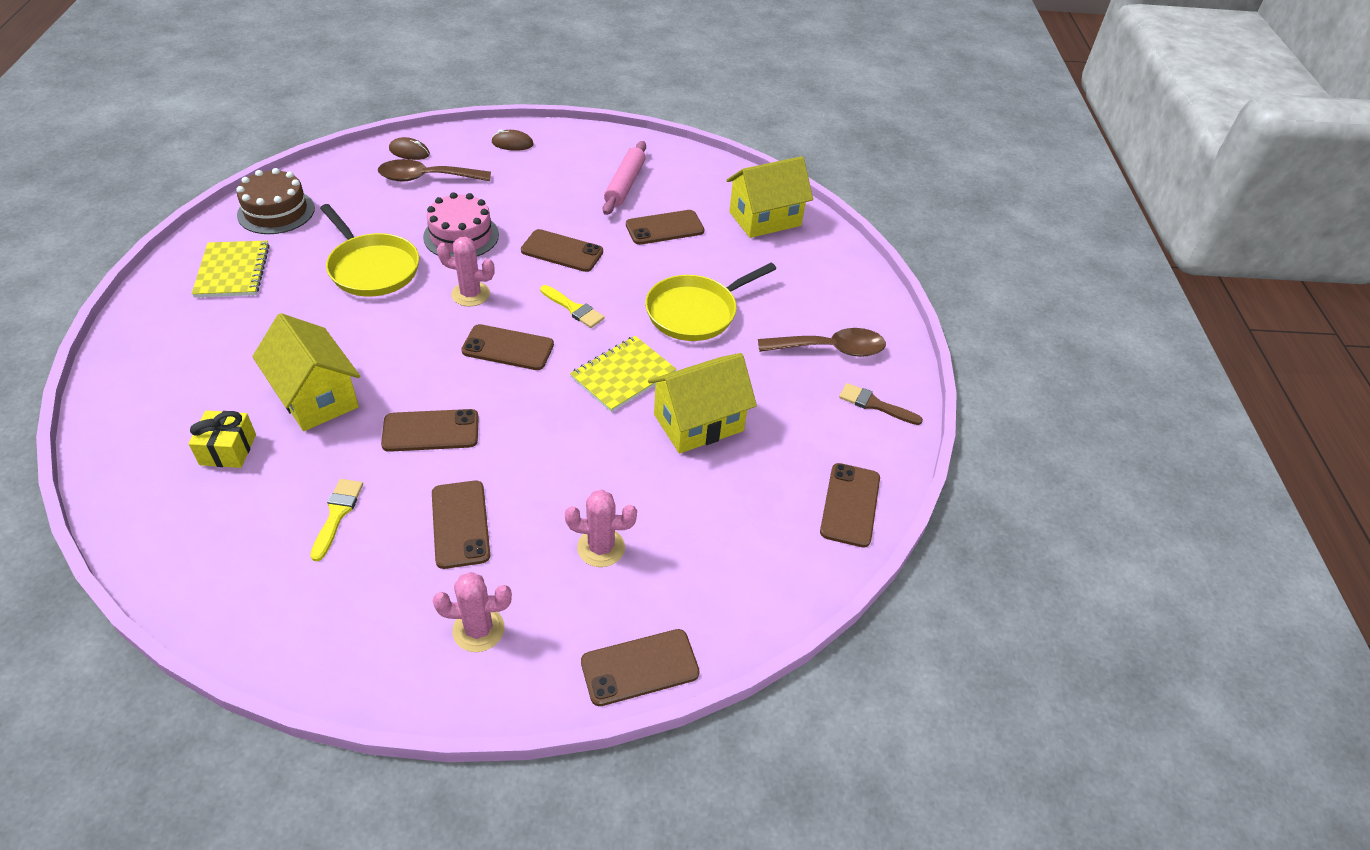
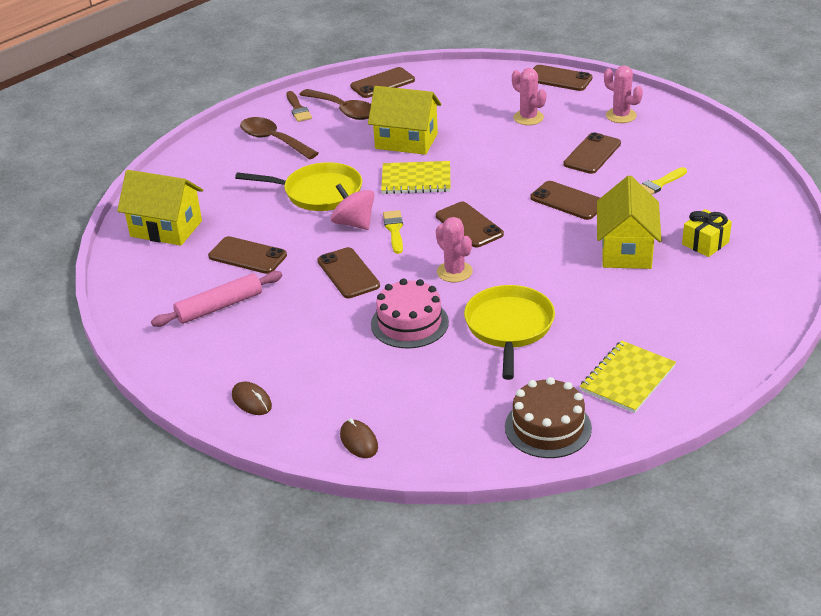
camera: 130 degrees left, 10 degrees down
brown spoon [378,159,491,182] -> brown spoon moved to [299,89,371,120]
none -> pink spinning top [331,184,375,230]

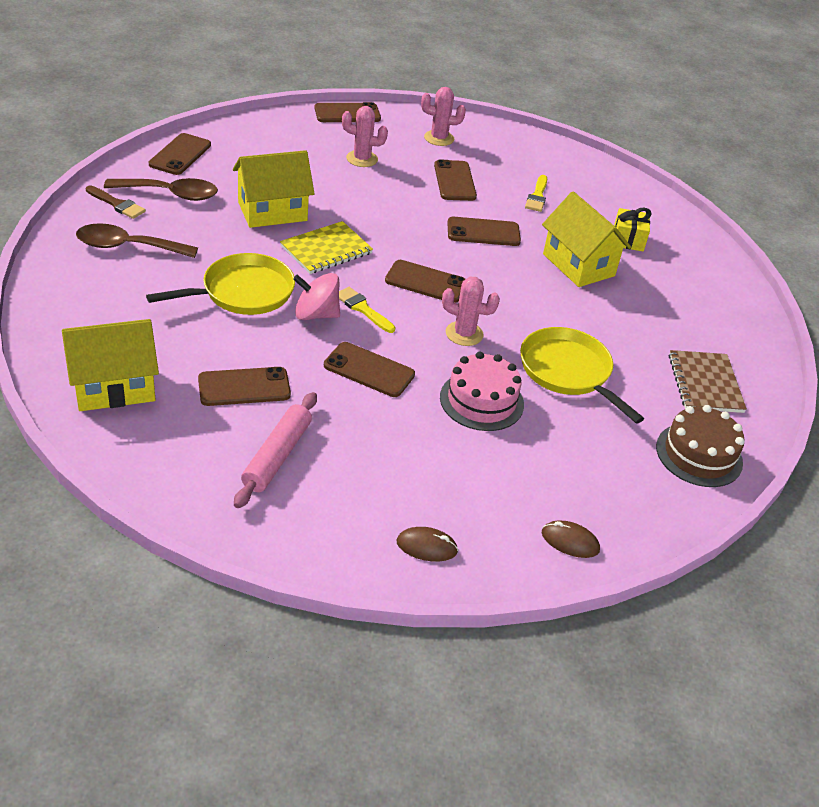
camera: 45 degrees left, 5 degrees up
yellow notebook [580,340,676,413] -> brown notebook [669,350,747,413]

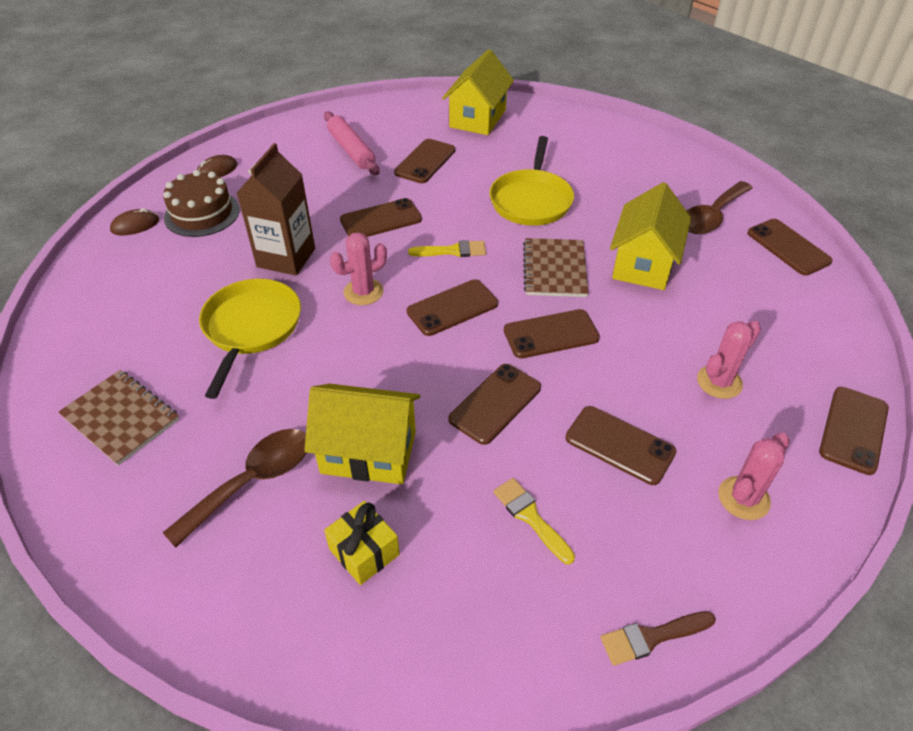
camera: 135 degrees right, 5 degrees up
brown spoon [76,223,198,258] -> brown spoon moved to [163,429,306,547]
brown brush [86,185,146,219] -> brown brush moved to [601,611,716,666]
yellow notebook [280,221,373,274] -> brown notebook [523,238,589,297]
pink spinning top [293,273,340,320] -> none
pink cake [440,352,524,431] -> brown carton [237,143,315,276]
yellow pan [520,327,644,424] -> yellow pan turned 90 degrees counterclockwise [199,279,301,399]
brown cake [656,405,745,487] -> brown cake moved to [163,170,240,237]
none -> brown phone [504,309,600,359]

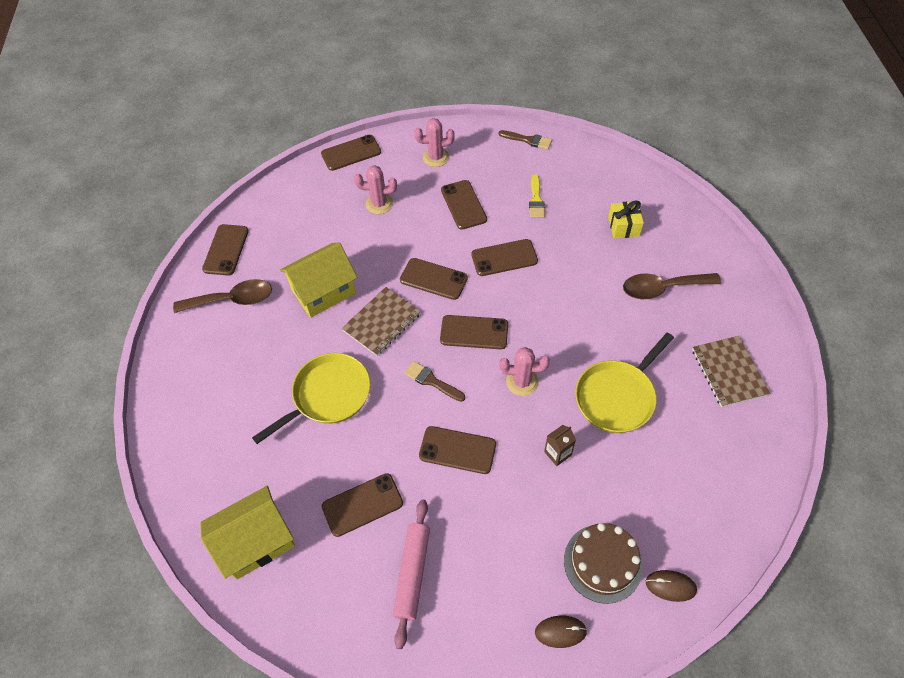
camera: 140 degrees left, 10 degrees up
brown carton [237,143,315,276] -> brown carton [544,425,576,466], size x0.49
yellow house [304,384,420,484] -> none
yellow brush [408,240,486,257] -> brown brush [405,361,465,402]

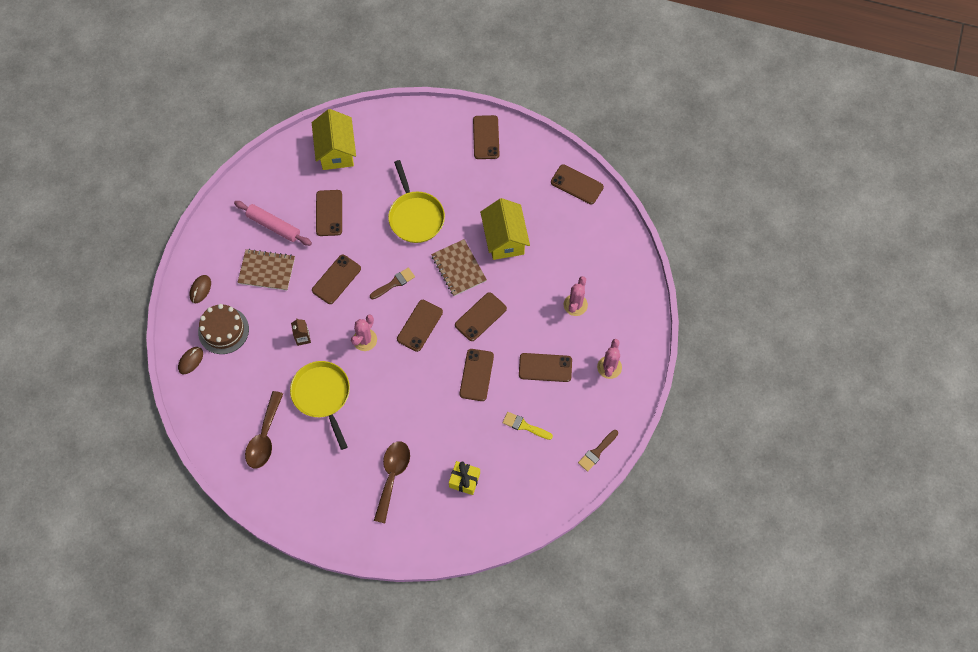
camera: 110 degrees right, 10 degrees up
brown spoon [173,279,272,313] -> brown spoon moved to [245,391,283,468]
brown phone [321,135,381,171] -> brown phone moved to [473,115,499,159]
brown notebook [692,336,770,407] -> brown notebook moved to [237,249,295,290]

